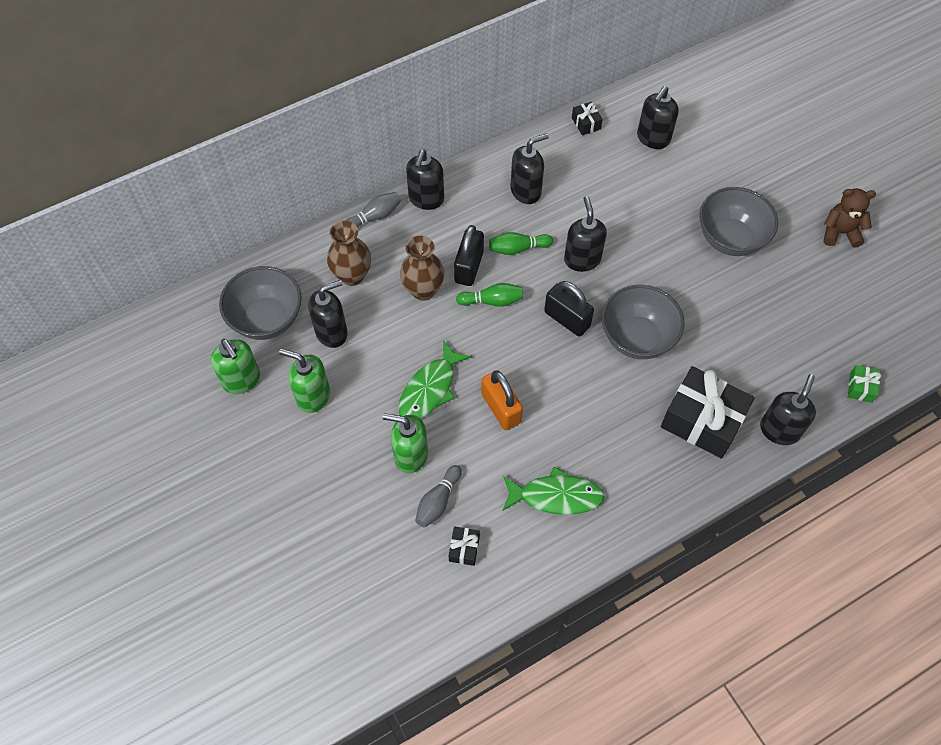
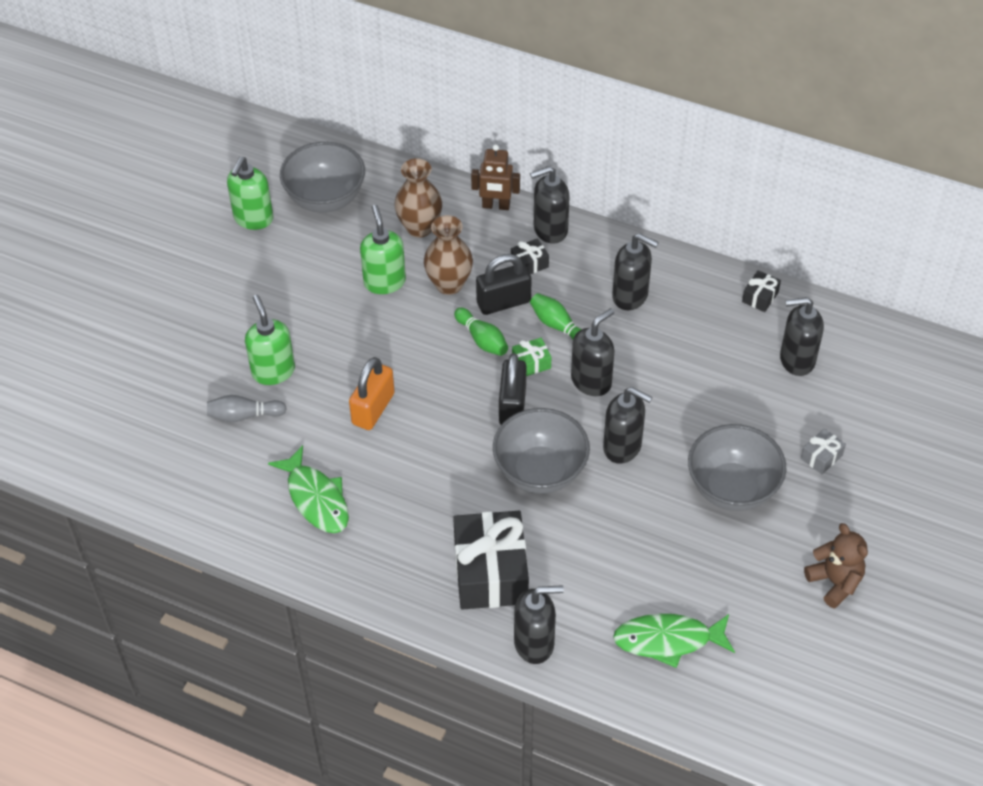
camera: 55 degrees right, 10 degrees down
green soap dispenser [279,349,330,413] -> green soap dispenser moved to [360,205,406,294]
black soap dispenser [308,280,348,348] -> black soap dispenser moved to [603,387,652,464]
grey bowling pin [345,192,401,228] -> brown robot [471,145,520,210]
green fish [398,340,472,419] -> green fish moved to [613,614,735,668]
black gift [449,526,480,566] -> black gift moved to [511,238,549,274]
green gift [848,365,881,403] -> green gift moved to [512,338,551,376]
none -> grey gift [801,428,846,474]

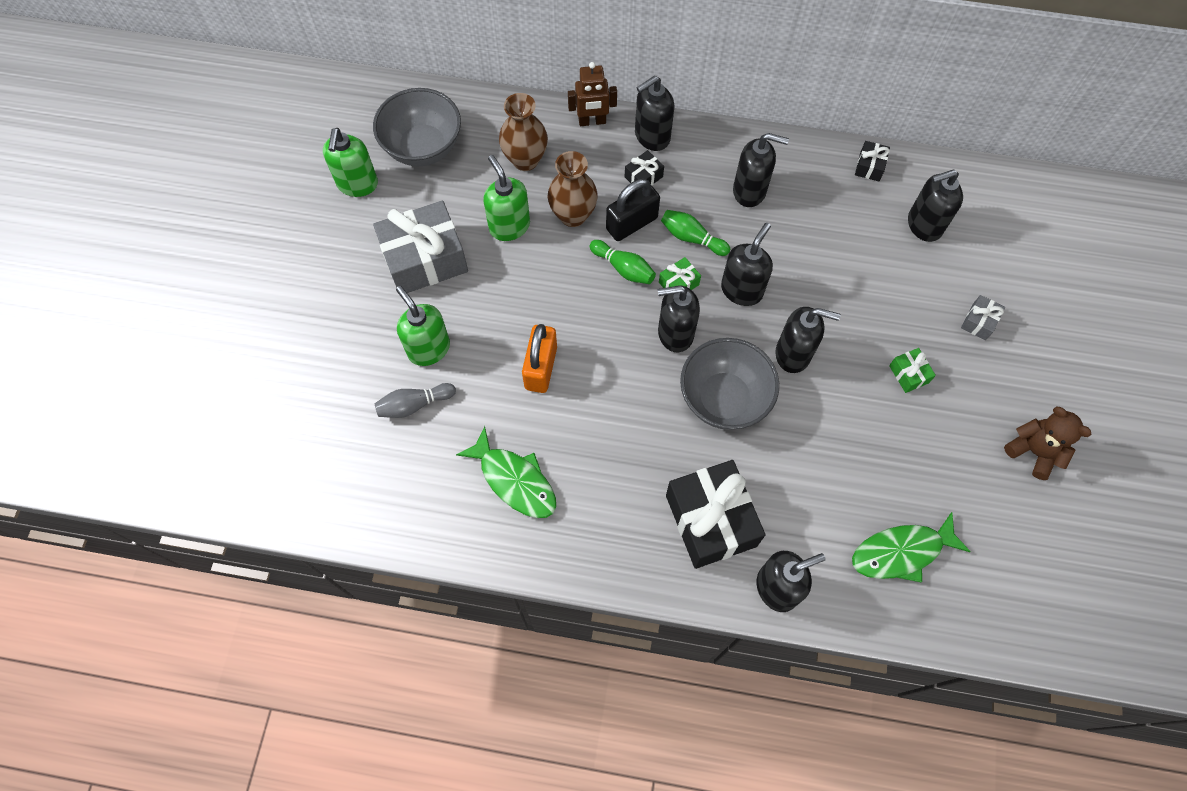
camera: 15 degrees left, 15 degrees up
black padlock [499,353,526,425] -> black soap dispenser [658,285,700,352]
grey bowl [688,424,787,511] -> green gift [889,348,936,393]
none -> grey gift [373,201,468,293]

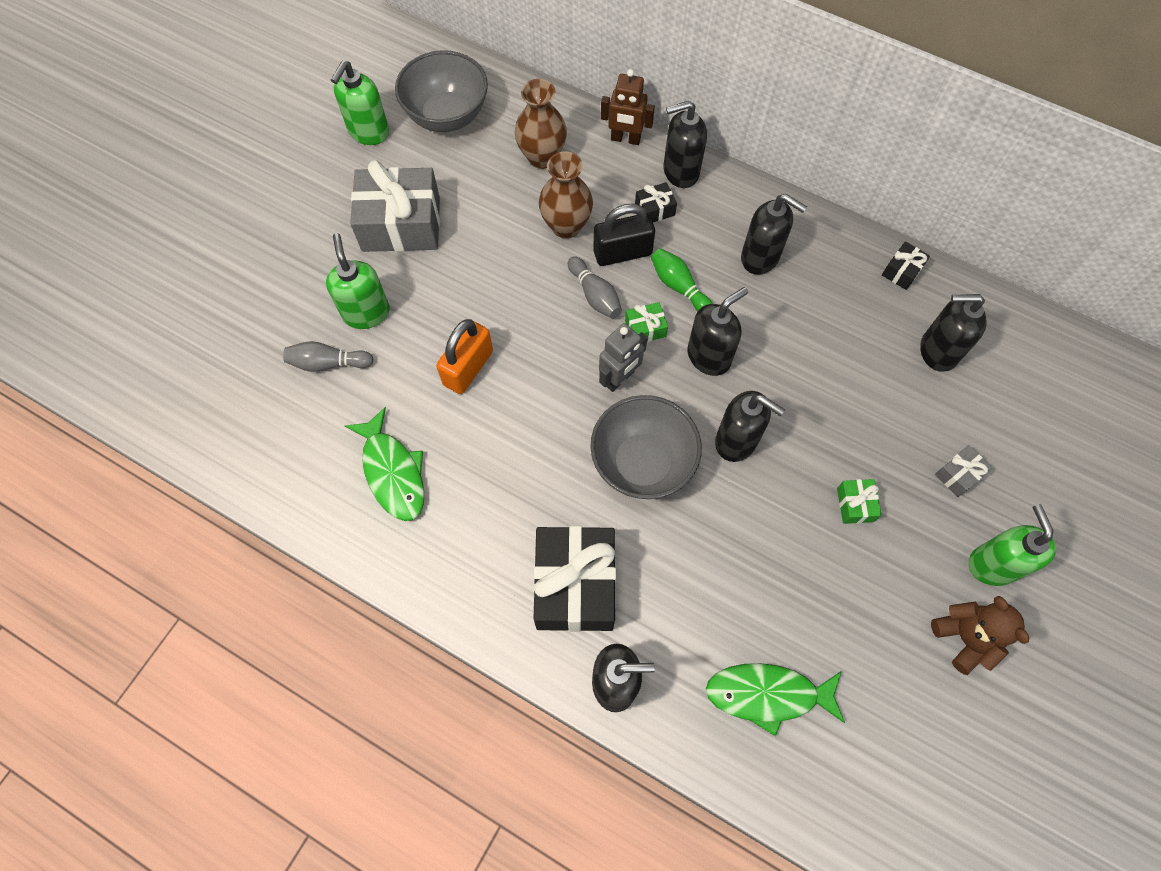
camera: 20 degrees right, 0 degrees up
green soap dispenser [483,155,530,241] -> green soap dispenser moved to [968,504,1056,586]
green bowling pin [590,240,656,284] -> grey bowling pin [568,256,622,319]
black soap dispenser [658,285,700,352] -> grey robot [599,323,648,392]

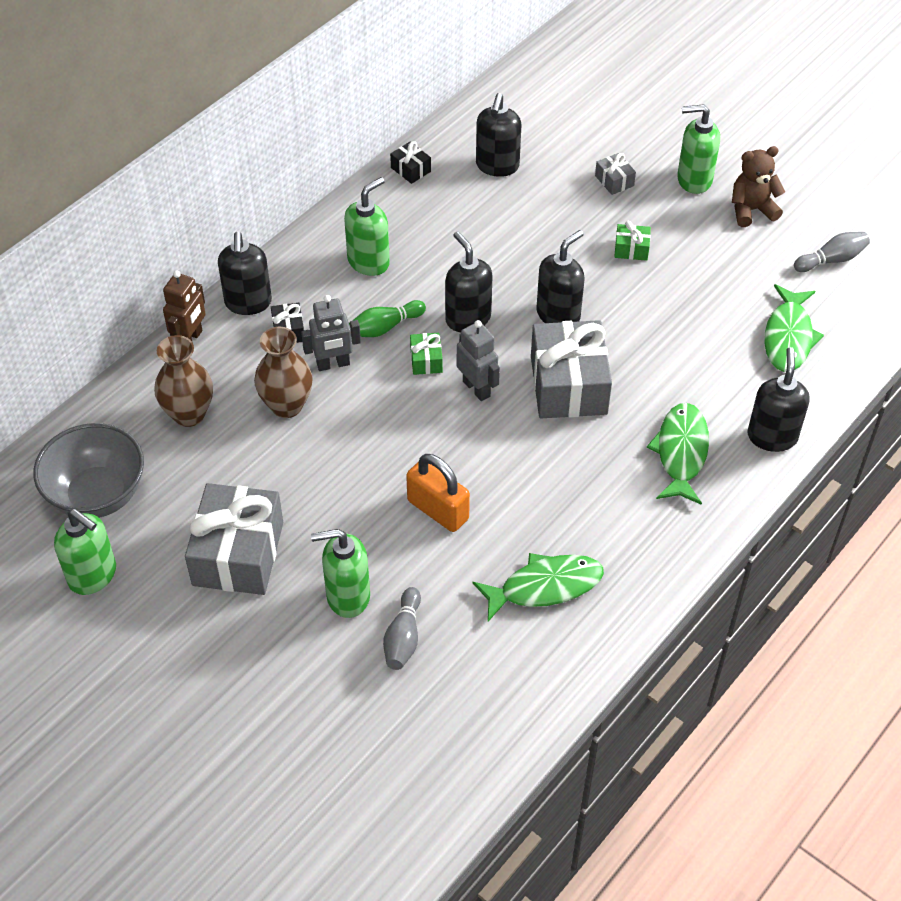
camera: 80 degrees left, 15 degrees down
black gift [534,526,616,632] -> green fish [647,403,709,505]
grey bowling pin [568,256,622,319] -> grey bowling pin moved to [794,232,870,272]
grey bowl [590,395,702,499] -> grey gift [531,320,612,418]
black padlock [593,203,655,266] -> grey robot [301,295,361,371]
black soap dispenser [741,194,807,275] -> green soap dispenser [344,177,390,276]

